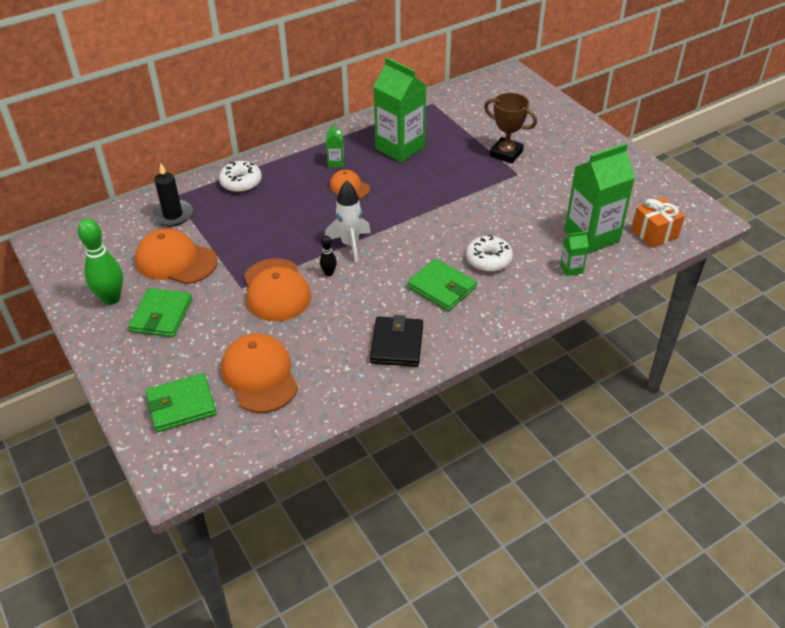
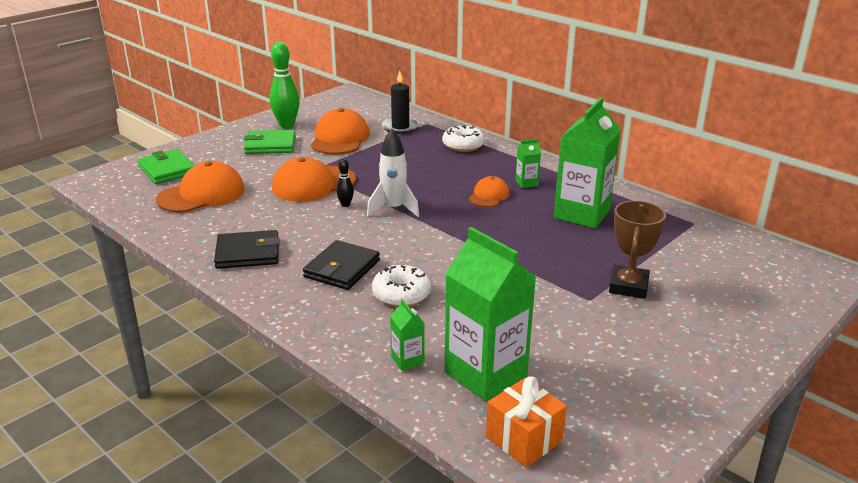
camera: 75 degrees right, 15 degrees down
green wallet [408,259,477,311] -> black wallet [303,240,380,290]

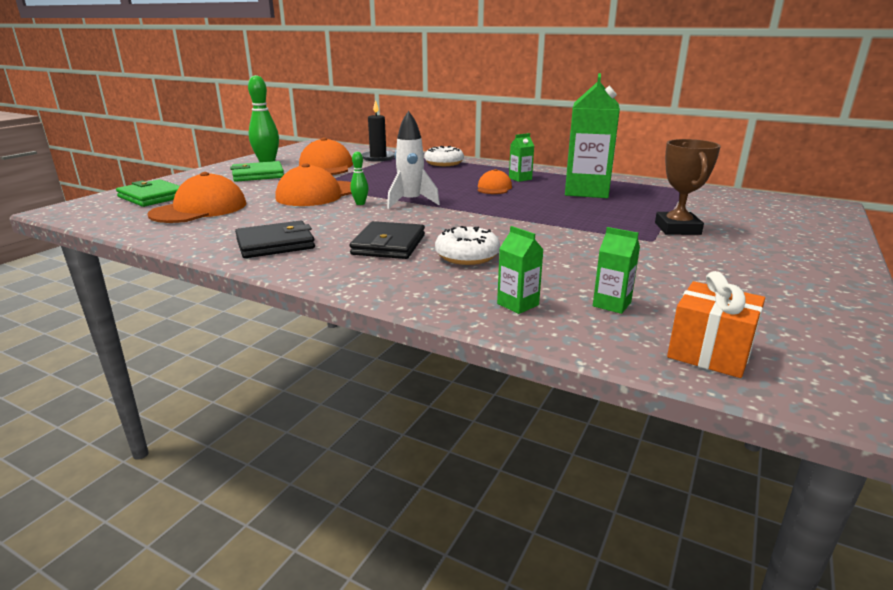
camera: 15 degrees left, 5 degrees down
black bowling pin [336,159,354,207] -> green bowling pin [350,152,369,205]
green carton [445,227,536,402] -> green carton [593,227,640,314], size x0.44

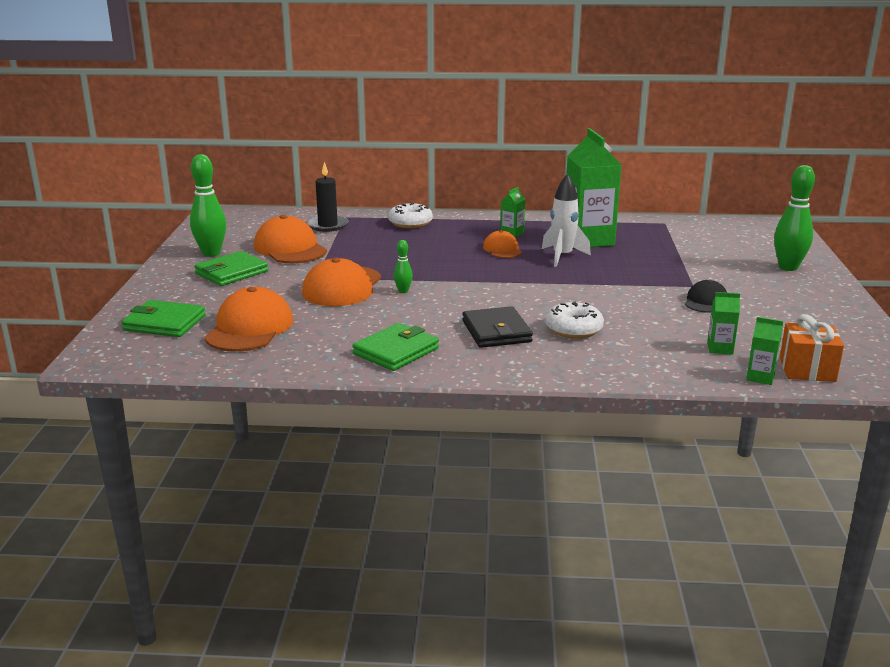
camera: 25 degrees left, 0 degrees up
black wallet [235,221,315,258] -> green wallet [353,323,439,371]
white rocket [387,111,440,209] -> white rocket moved to [542,173,591,267]
green carton [497,226,544,314] -> green carton moved to [746,317,783,385]
brown trophy [655,139,721,235] -> none
none -> black cap [685,280,727,313]
none -> green bowling pin [774,165,815,271]

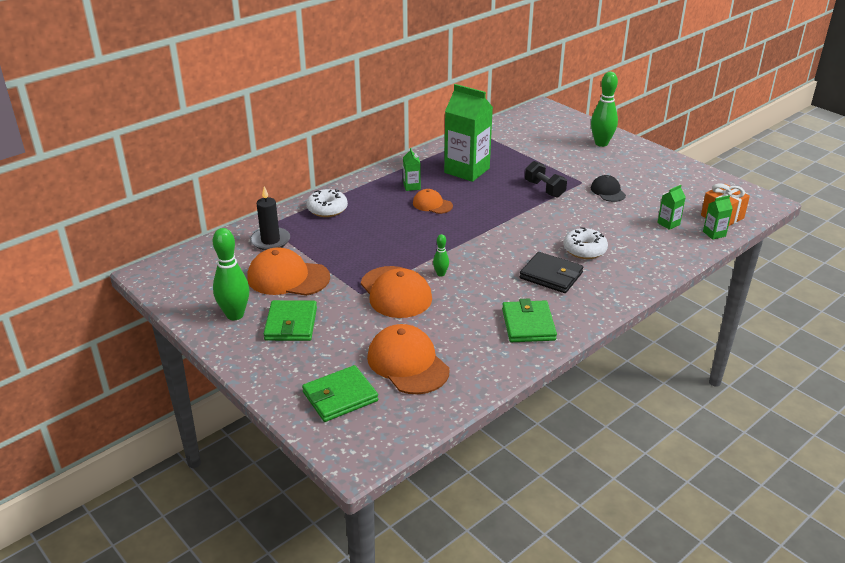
camera: 45 degrees left, 10 degrees up
white rocket [542,173,591,267] -> none
none -> black dumbbell [525,161,567,198]

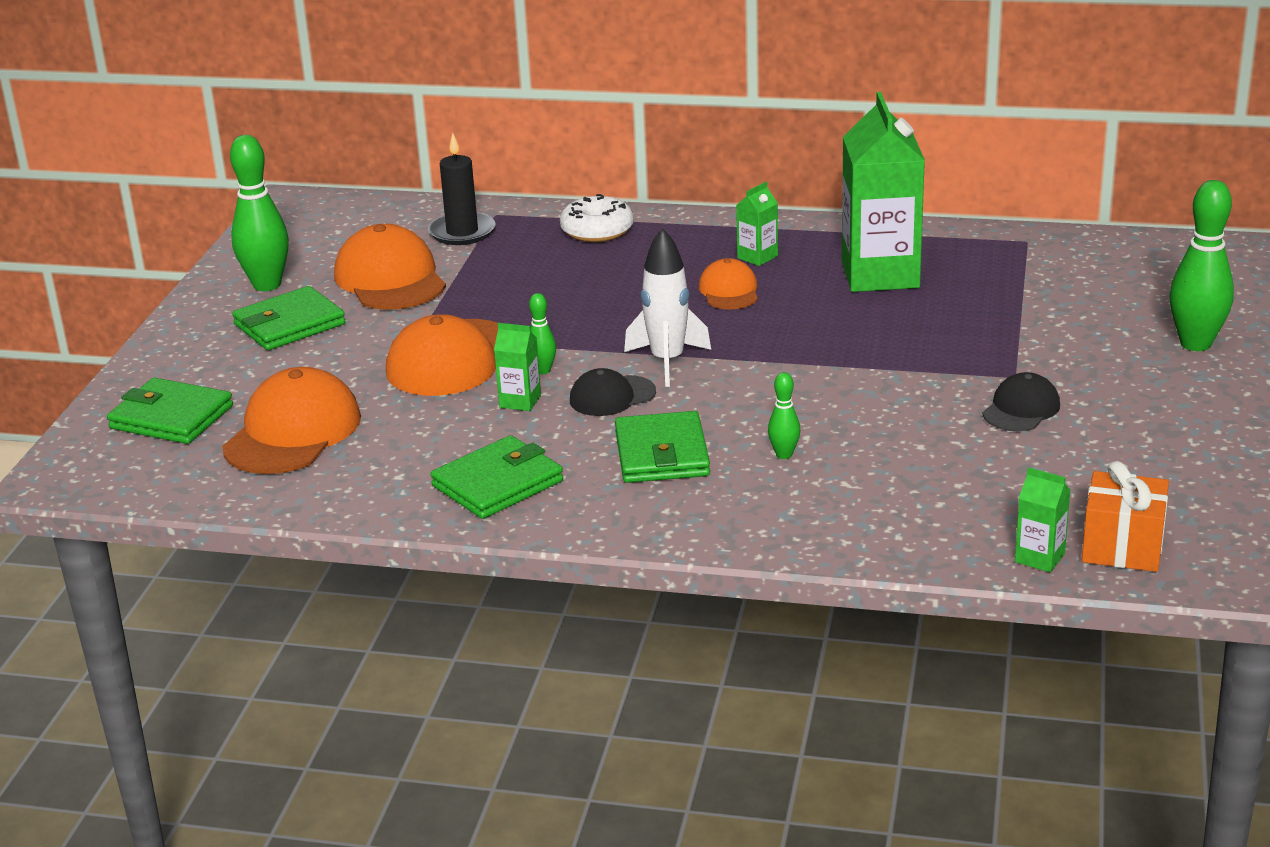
camera: 55 degrees right, 5 degrees down
black wallet [520,252,583,293] -> green wallet [615,411,710,483]
black dumbbell [525,161,567,198] -> none
white donut [563,227,608,259] -> green bowling pin [768,372,800,459]
green carton [657,185,686,230] -> green carton moved to [494,323,541,411]
none -> black cap [570,368,656,416]
none -> white rocket [624,228,711,387]

